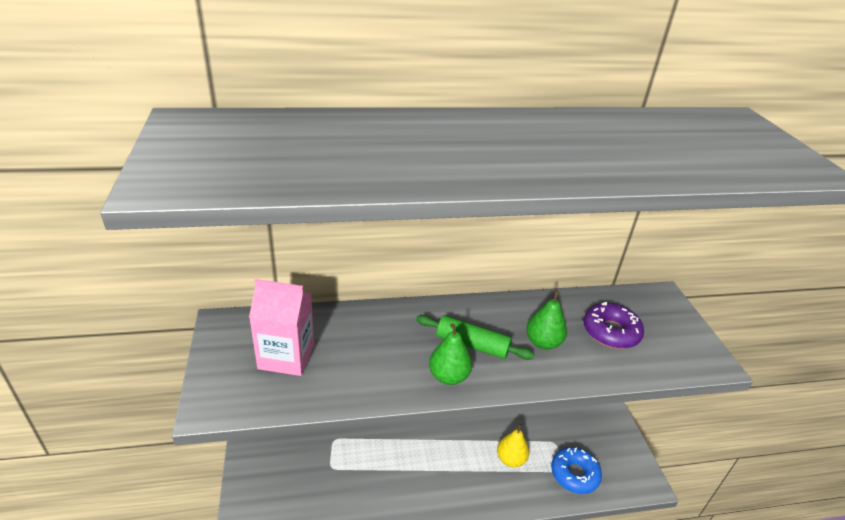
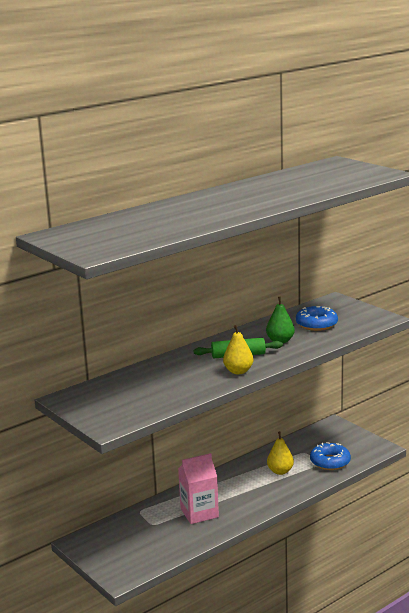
camera: 25 degrees left, 15 degrees down
pink carton [249,279,314,376] -> pink carton moved to [178,453,219,524]
green pear [429,323,472,385] -> yellow pear [223,325,254,374]
purple donut [583,302,644,349] -> blue donut [296,306,338,331]

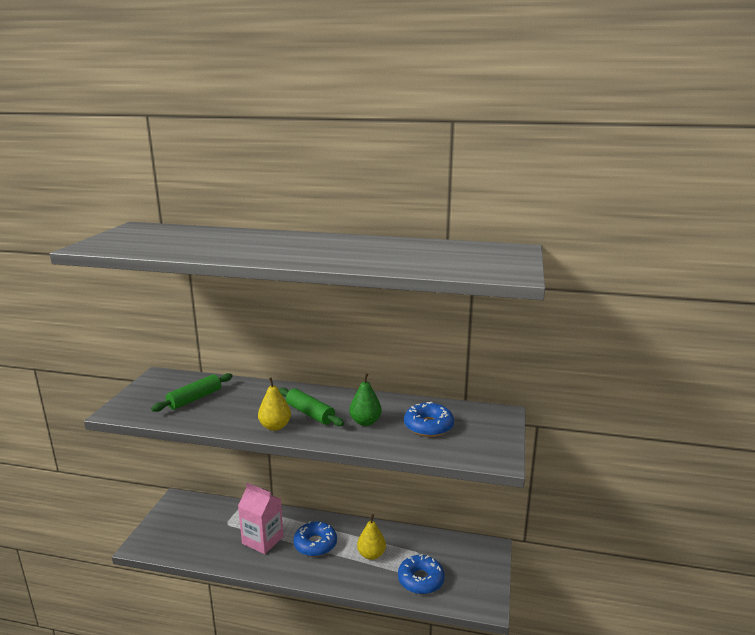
camera: 50 degrees right, 0 degrees up
none -> green rolling pin [151,373,233,412]
none -> blue donut [294,521,337,557]

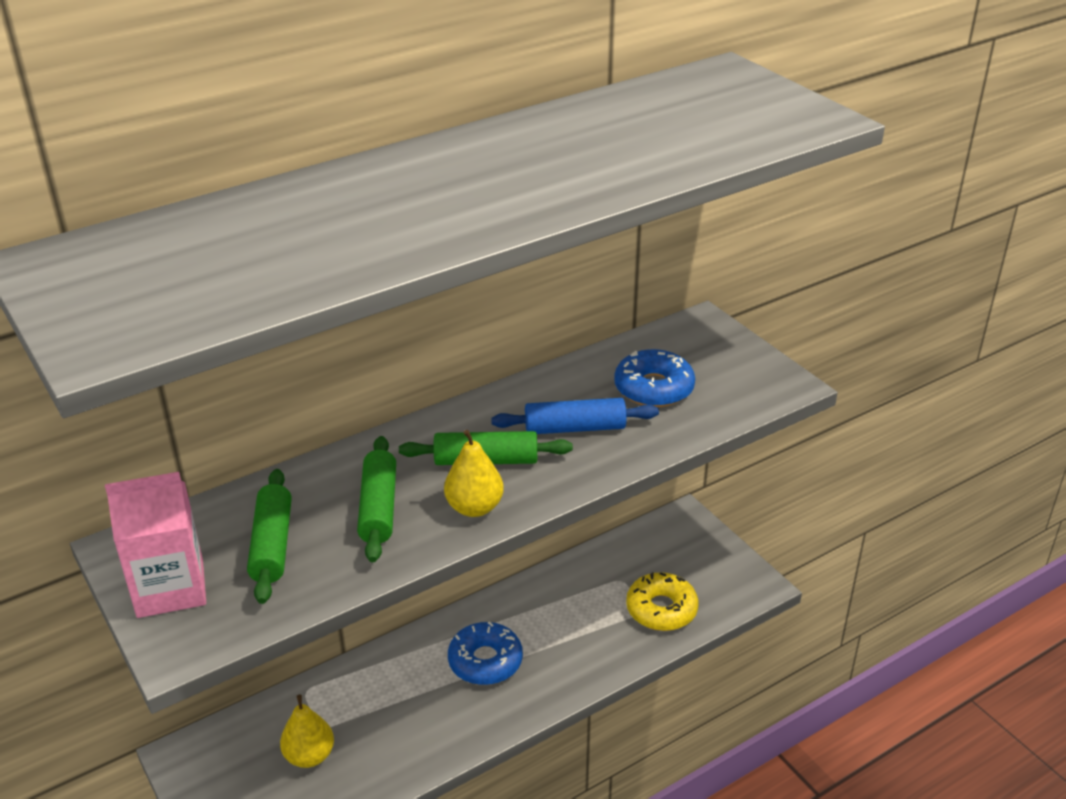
camera: 45 degrees left, 15 degrees up
pink carton [238,483,283,554] -> pink carton moved to [105,472,206,618]
green pear [349,373,382,426] -> blue rolling pin [491,398,659,434]
yellow pear [357,514,386,560] -> yellow pear moved to [280,695,334,768]
blue donut [398,554,445,594] -> yellow donut [626,572,699,631]
none -> green rolling pin [357,436,396,562]

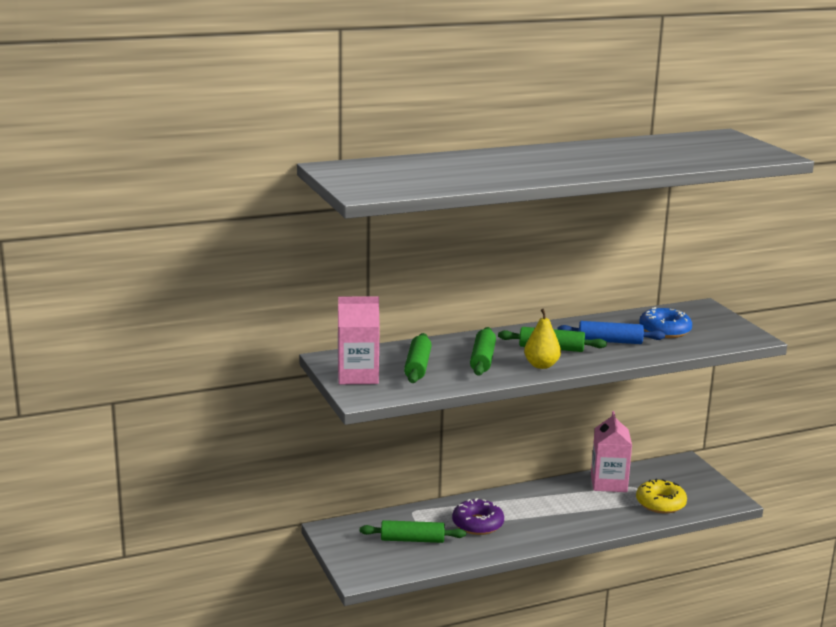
camera: 10 degrees right, 15 degrees down
yellow pear [280,695,334,768] -> green rolling pin [360,520,466,543]
blue donut [448,621,523,685] -> none
none -> purple donut [452,498,504,535]
none -> pink carton [591,411,632,492]

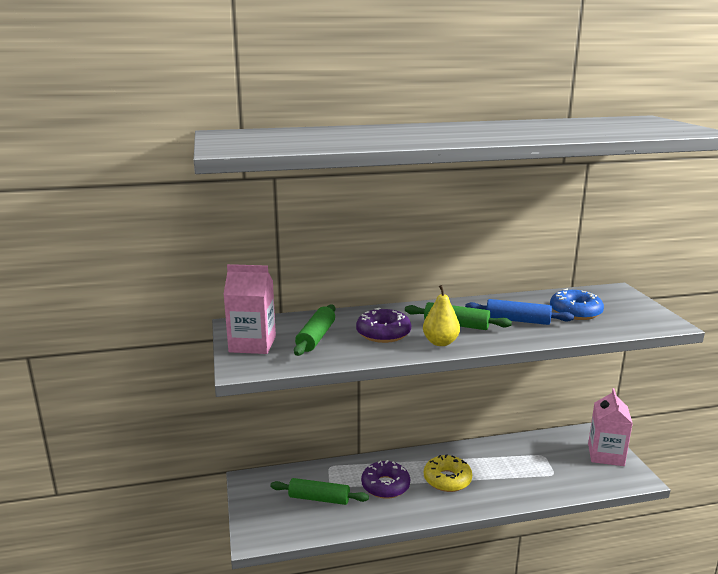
camera: 10 degrees right, 0 degrees up
green rolling pin [470,327,496,376] -> purple donut [356,308,411,343]
pink carton [591,411,632,492] -> pink carton moved to [588,388,633,466]
yellow donut [636,479,687,514] -> yellow donut moved to [424,454,472,492]

